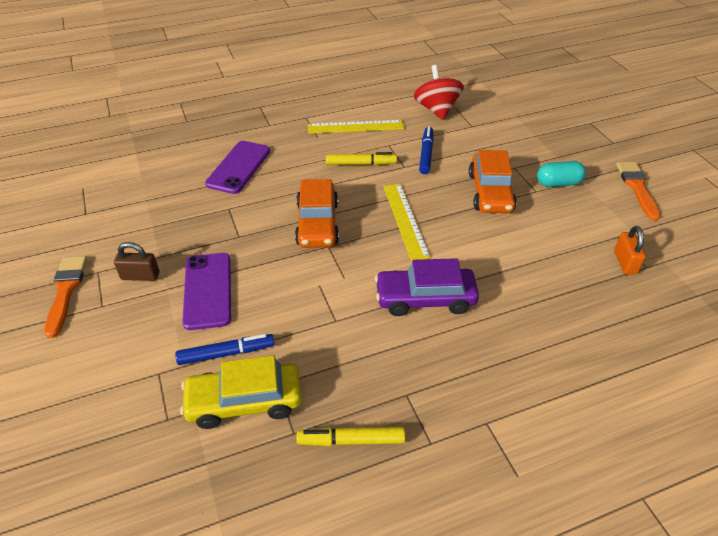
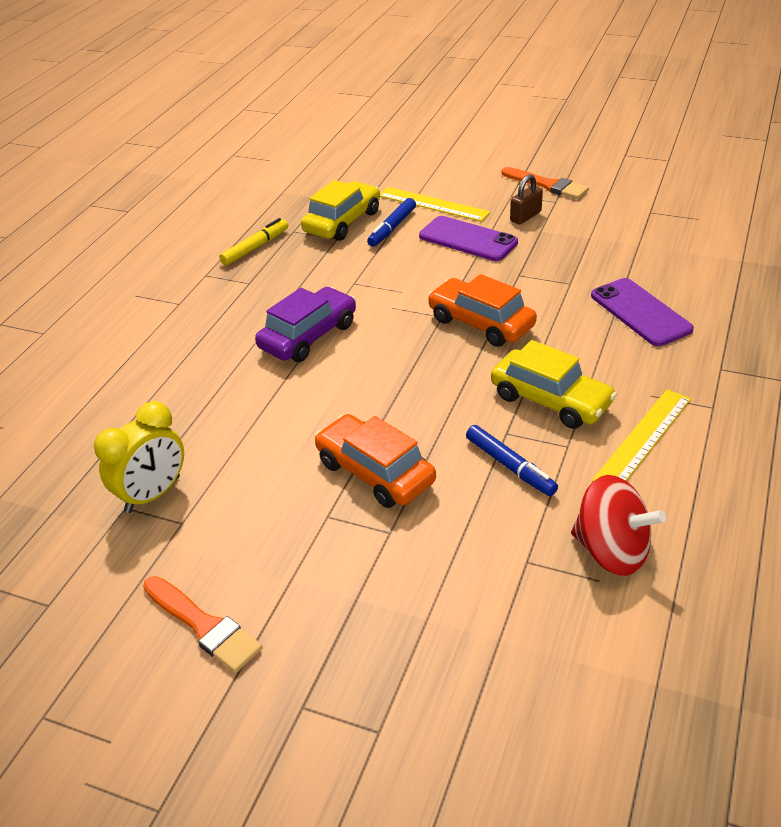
camera: 135 degrees right, 5 degrees down
yellow marker [326,152,397,165] -> yellow car [491,340,617,429]
yellow ruler [383,184,430,261] -> yellow ruler moved to [380,187,491,222]
turquoise capsule [537,161,586,187] -> none
orange padlock [614,226,646,275] -> yellow clock [94,401,184,513]

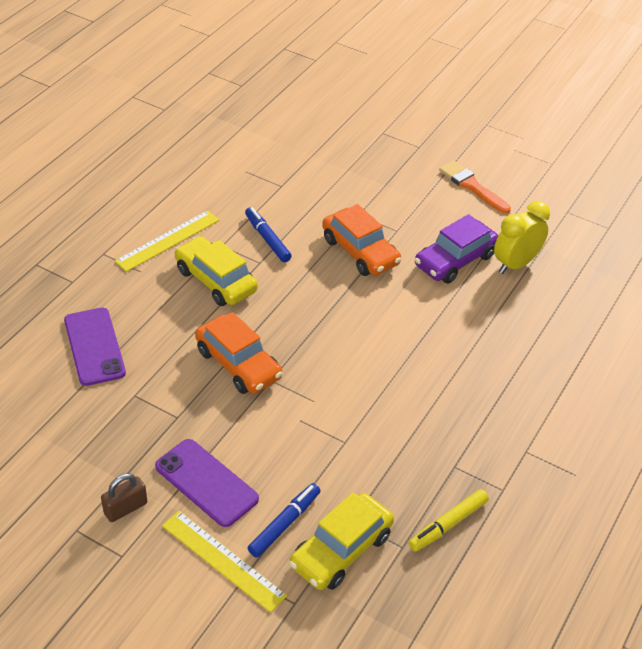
camera: 175 degrees left, 5 degrees up
purple car [255,287,356,362] -> purple car moved to [415,214,499,283]
orange brush [502,167,589,199] -> none
red spinning top [571,475,666,576] -> none

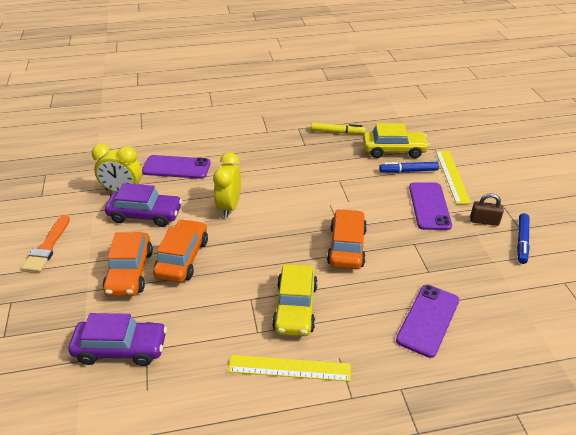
camera: 130 degrees left, 5 degrees down
blue marker [245,207,291,262] -> blue marker moved to [517,213,530,264]
none -> purple car [69,313,167,366]
none -> orange car [103,232,153,296]
none -> purple phone [142,155,210,179]
none -> yellow clock [213,152,241,218]

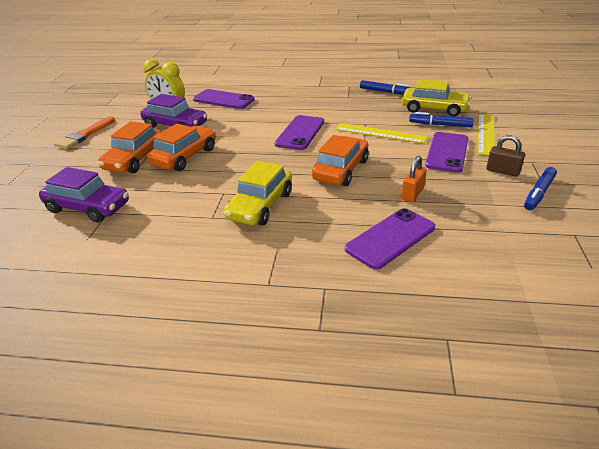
camera: 20 degrees right, 5 degrees down
yellow clock [213,152,241,218] -> none
yellow ruler [228,355,351,382] -> yellow ruler moved to [335,123,428,144]
yellow marker [311,123,366,134] -> blue marker [360,80,410,95]
none -> purple phone [275,115,324,150]
none -> orange padlock [401,156,427,202]

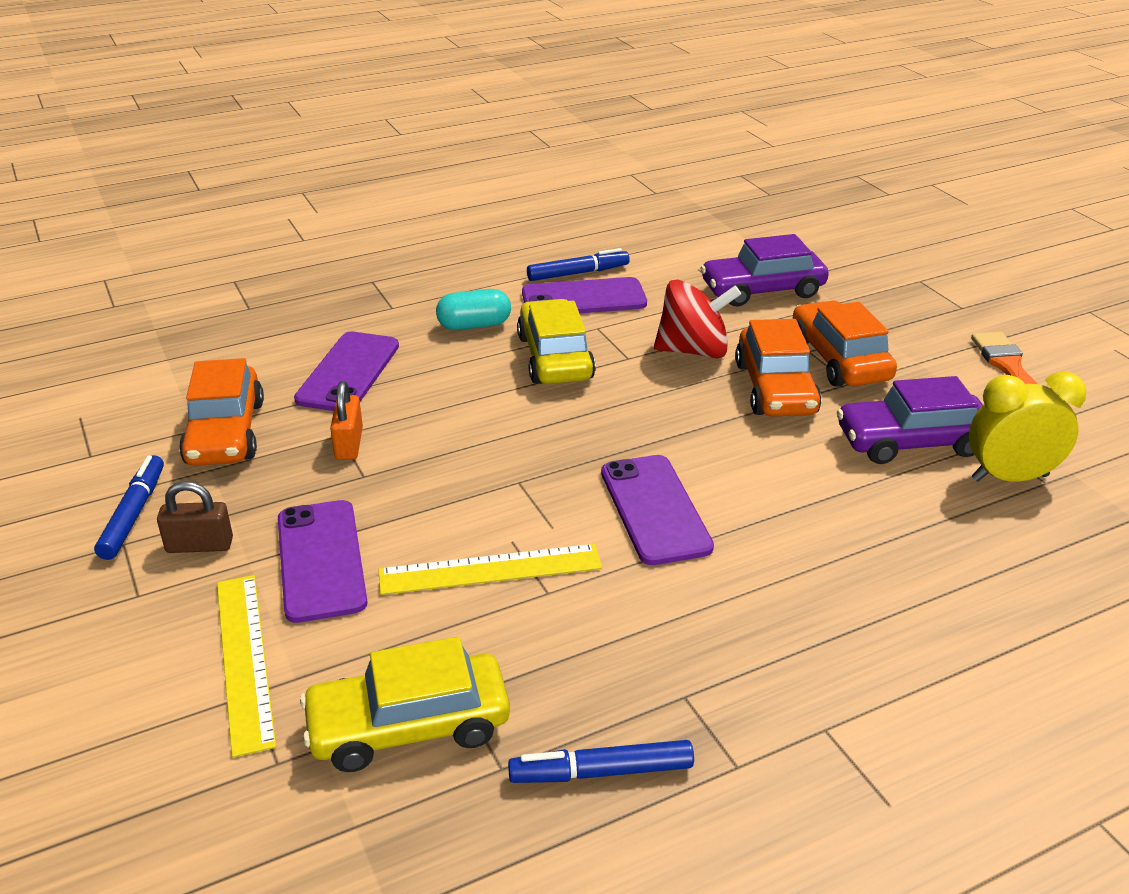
camera: 145 degrees right, 0 degrees up
purple phone [193,89,255,109] -> purple phone moved to [522,277,647,313]
orange car [312,135,369,186] -> orange car moved to [179,358,264,466]
blue marker [409,112,474,127] -> blue marker moved to [527,248,630,281]
none -> turquoise capsule [436,289,511,330]
none -> red spinning top [654,280,741,359]

